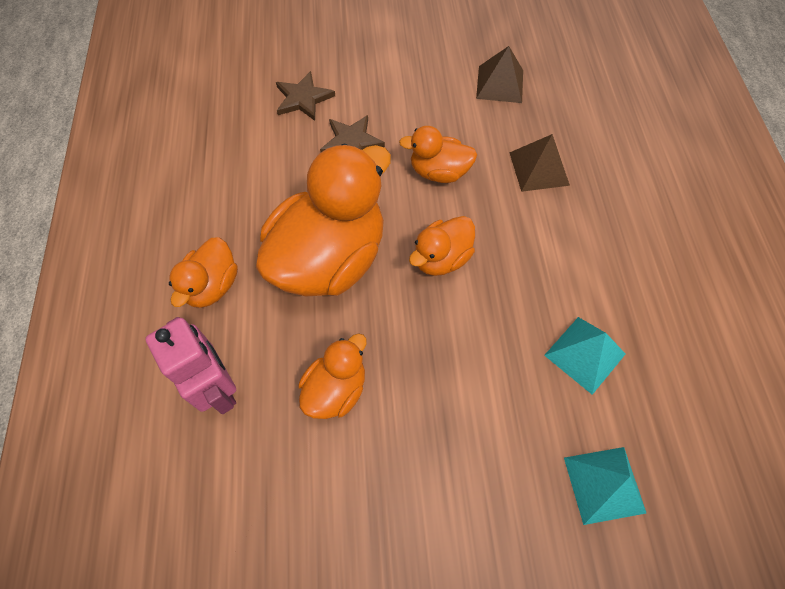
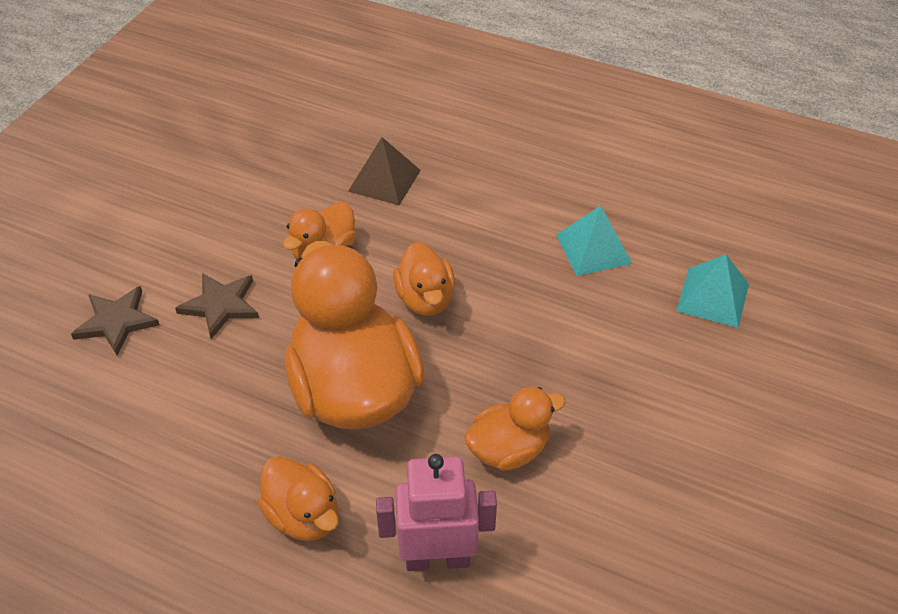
camera: 60 degrees left, 15 degrees down
orange duck [299,333,367,419] -> orange duck turned 90 degrees clockwise [464,387,566,471]
brown pyramid [476,46,523,103] -> none

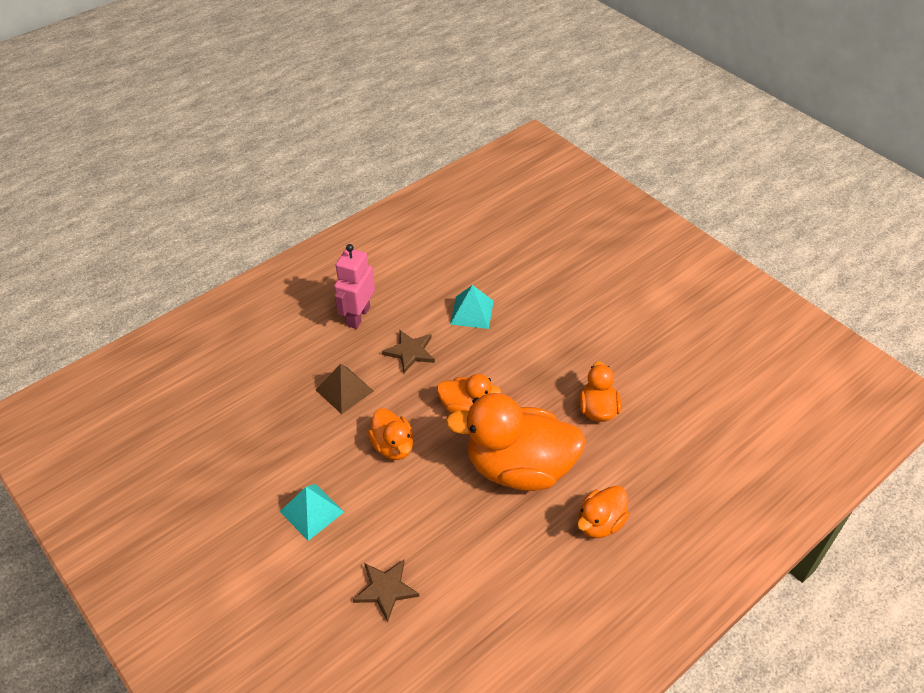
camera: 65 degrees left, 0 degrees up
brown star [175,273,259,339] -> brown star moved to [382,329,435,373]
orange duck [258,456,339,541] -> orange duck turned 150 degrees clockwise [577,486,629,538]
pink robot [376,454,497,571] -> pink robot moved to [334,244,375,329]
turquoise pyramid [676,254,749,328] -> turquoise pyramid moved to [279,484,344,541]

